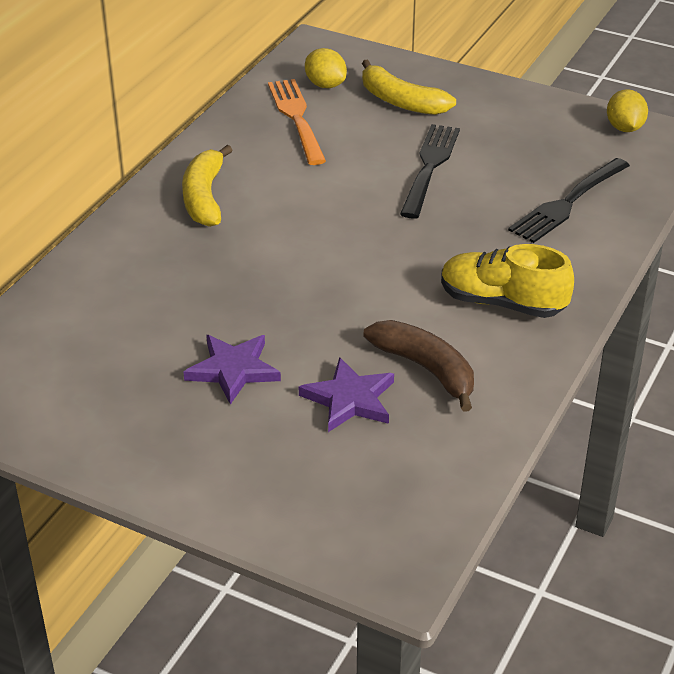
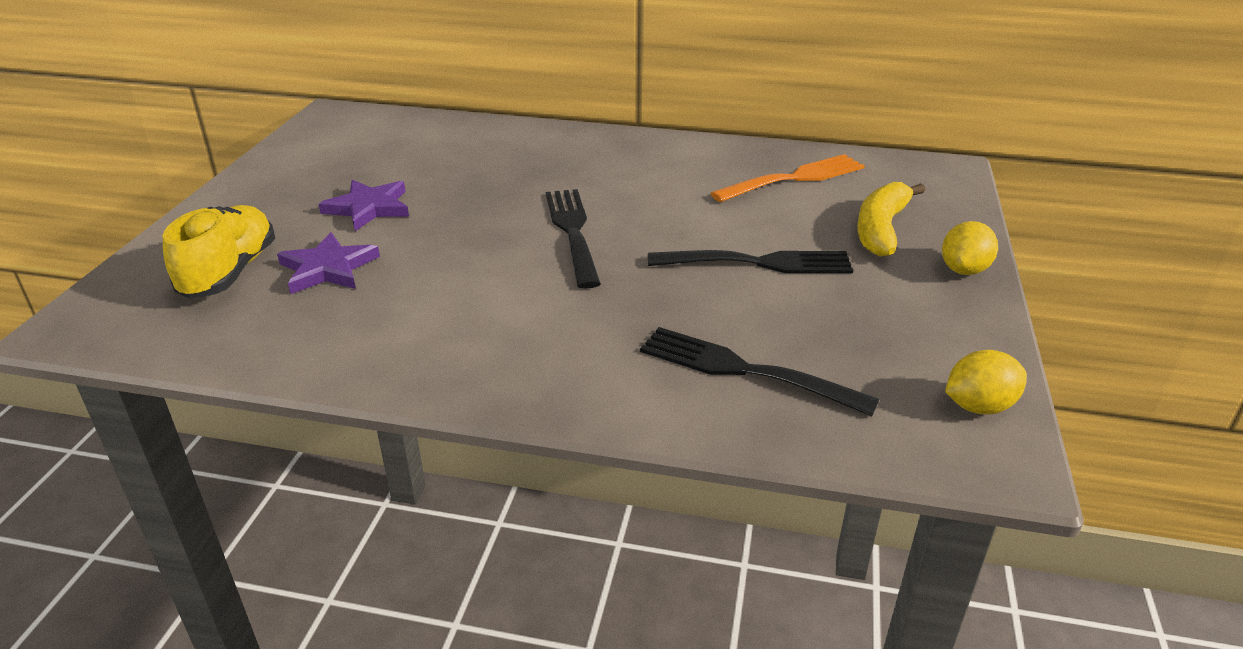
camera: 75 degrees right, 5 degrees down
yellow banana [182,145,233,227] -> none
yellow lemon [305,48,347,88] -> yellow lemon moved to [942,221,998,275]
brown banana [364,320,474,412] -> none
yellow shoe [441,244,574,318] -> yellow shoe moved to [163,205,275,299]
none -> black fork [546,189,601,289]

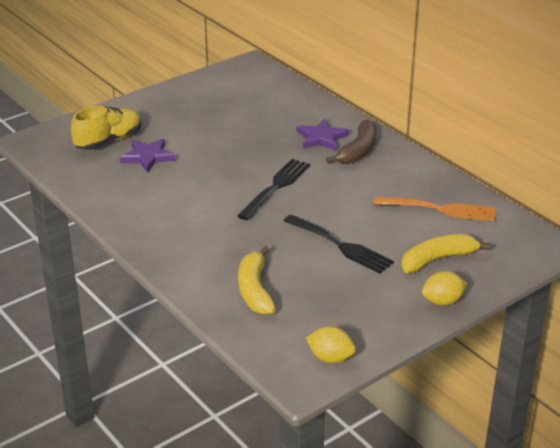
camera: 40 degrees right, 0 degrees up
purple star [319,180,409,231] -> purple star moved to [296,118,349,151]
black fork [640,327,880,416] -> yellow banana [238,246,276,315]
none -> brown banana [326,120,377,164]

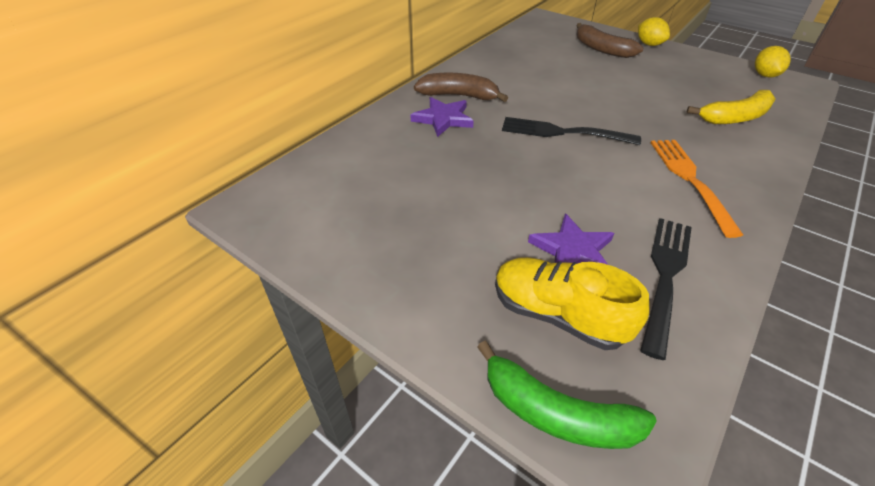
camera: 105 degrees left, 10 degrees up
black fork [284,214,394,274] -> black fork moved to [640,218,692,360]
orange fork [374,196,496,222] -> orange fork moved to [650,140,743,238]
yellow banana [401,234,491,273] -> brown banana [576,23,643,58]
none -> green banana [477,341,657,449]

